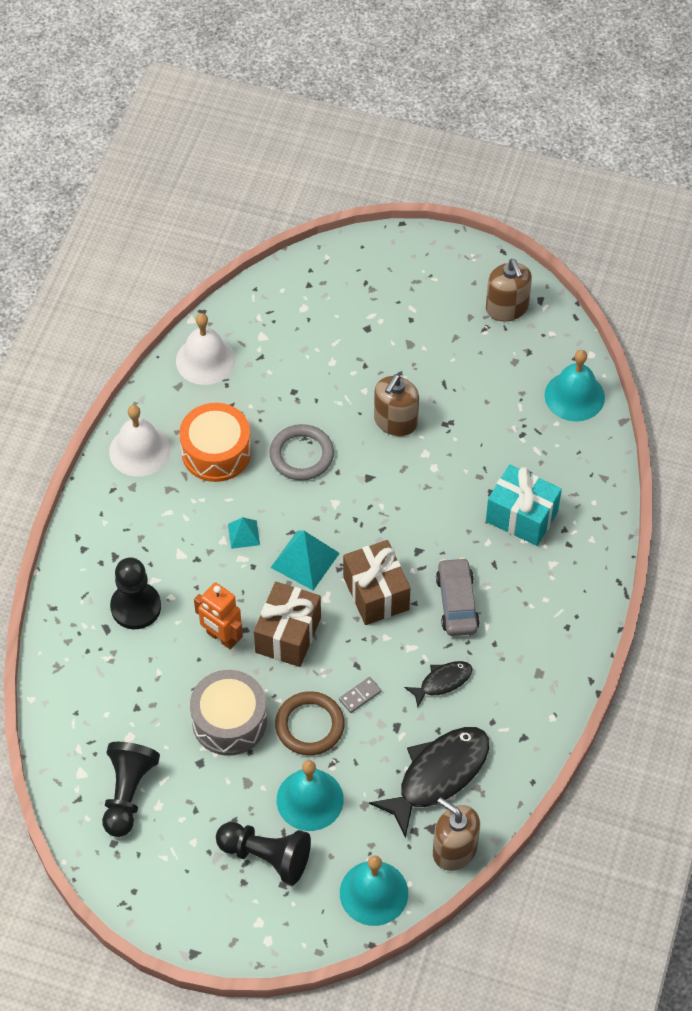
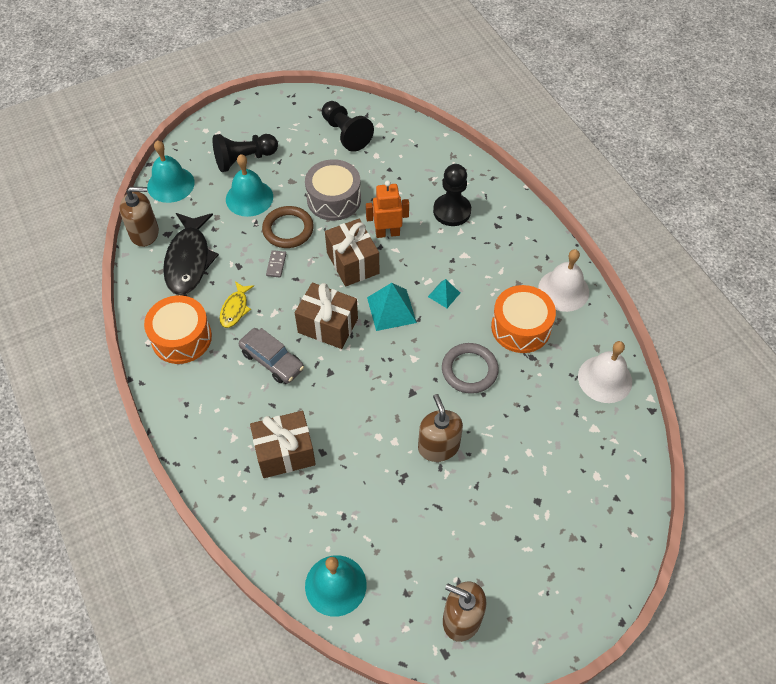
camera: 135 degrees right, 0 degrees up
black fish [404,661,473,707] -> yellow fish [220,281,254,328]
turquoise gift [486,465,562,546] -> brown gift [250,411,316,478]
none -> orange drum [144,295,212,364]

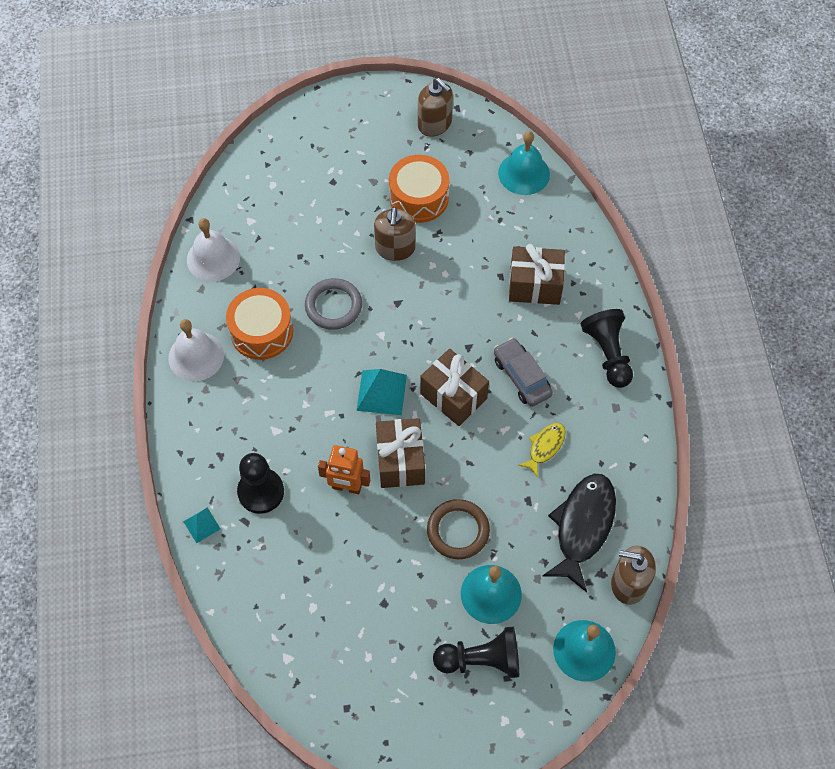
camera: 160 degrees left, 5 degrees up
orange drum [144,295,212,364] -> orange drum moved to [389,155,449,223]
grey domino [266,250,286,278] -> none
grey drum [305,159,361,221] -> none
black pawn [322,101,374,152] -> black pawn moved to [581,309,633,388]
turquoise pyramid [428,279,460,308] -> turquoise pyramid moved to [183,507,221,543]

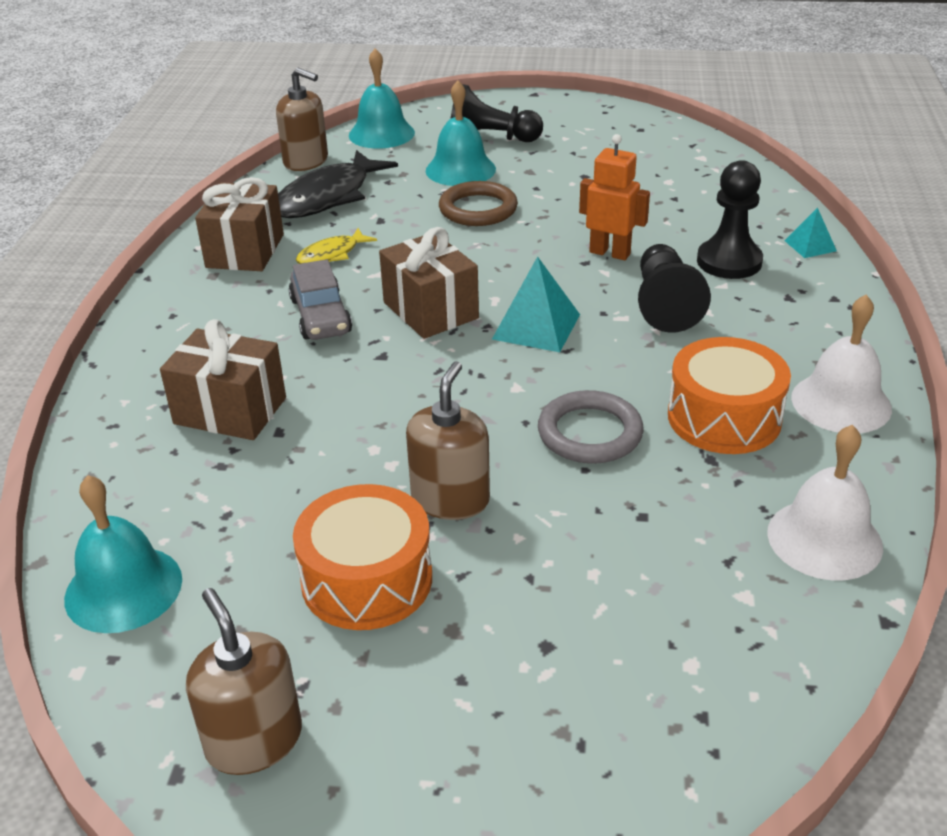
camera: 165 degrees left, 25 degrees down
brown gift [376,418,425,488] -> brown gift moved to [195,177,284,271]
black pawn [581,309,633,388] -> black pawn moved to [638,244,711,333]

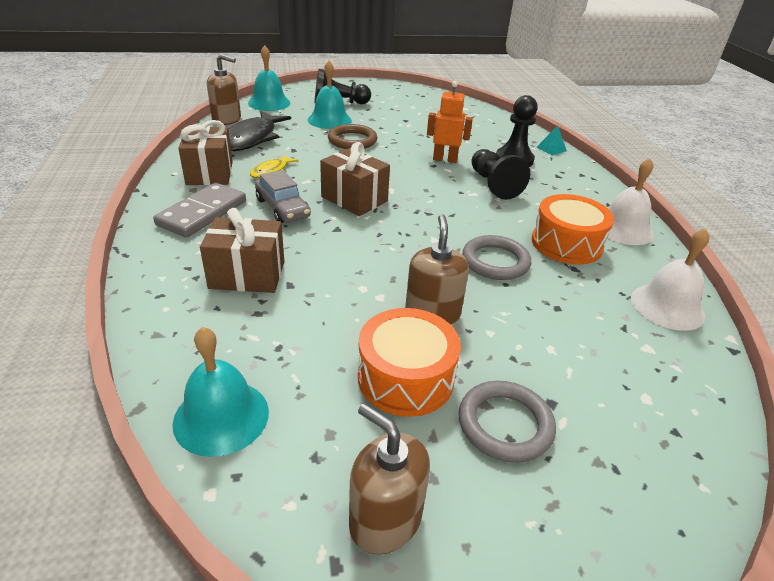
camera: 20 degrees left, 0 degrees up
turquoise pyramid [492,256,580,352] -> none
none -> grey domino [153,183,246,238]
none -> grey ring [459,381,556,463]

